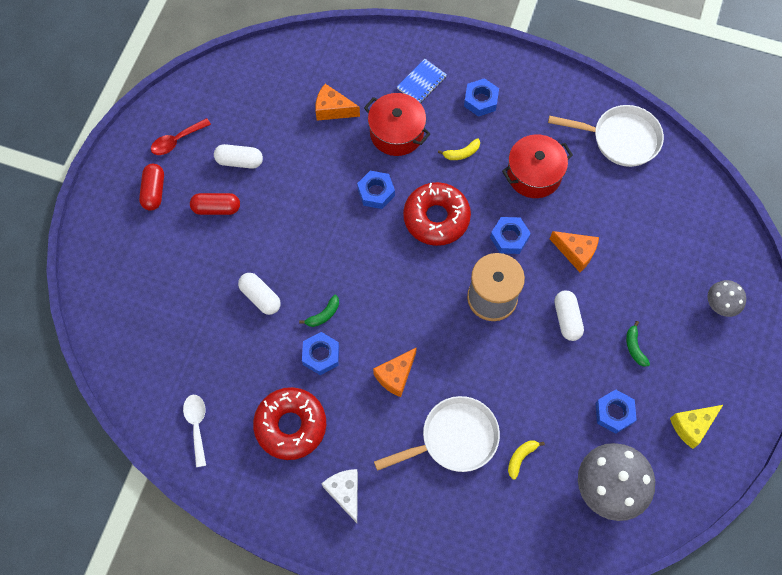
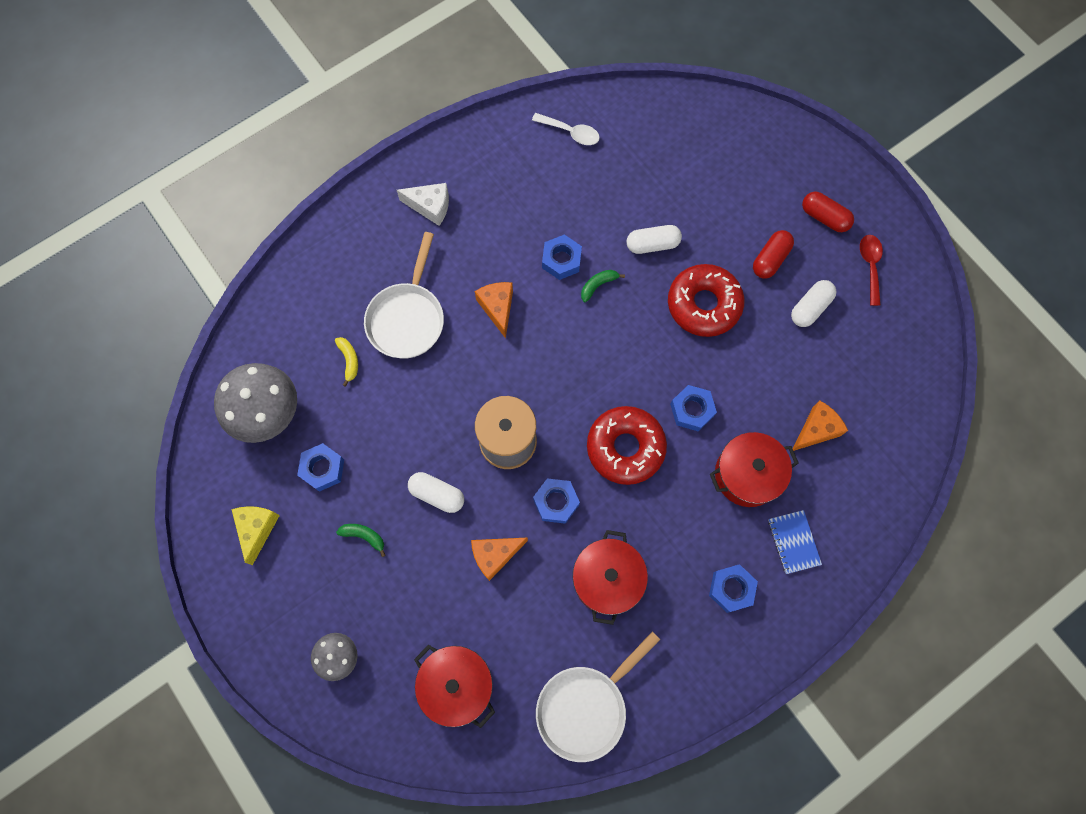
camera: 125 degrees right, 5 degrees up
red donut [253,387,326,460] -> red donut moved to [668,264,745,337]
green banana [299,294,339,327] -> green banana turned 60 degrees clockwise [581,270,625,302]
yellow banana [438,138,480,160] -> none
none -> red pot [414,645,495,728]

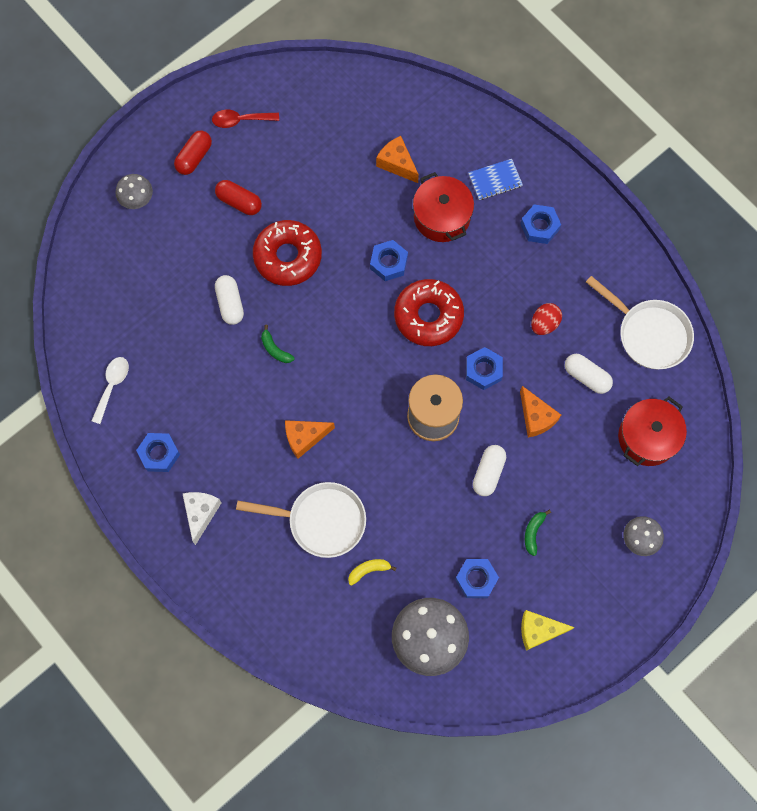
camera: 95 degrees left, 0 degrees up
blue nut [542,234,582,280] -> blue nut moved to [136,433,180,472]
red pot [573,530,648,625] -> red egg [531,303,562,335]
white capsule [791,280,836,327] -> white capsule moved to [565,354,613,394]
none -> grey mushroom [115,174,153,209]

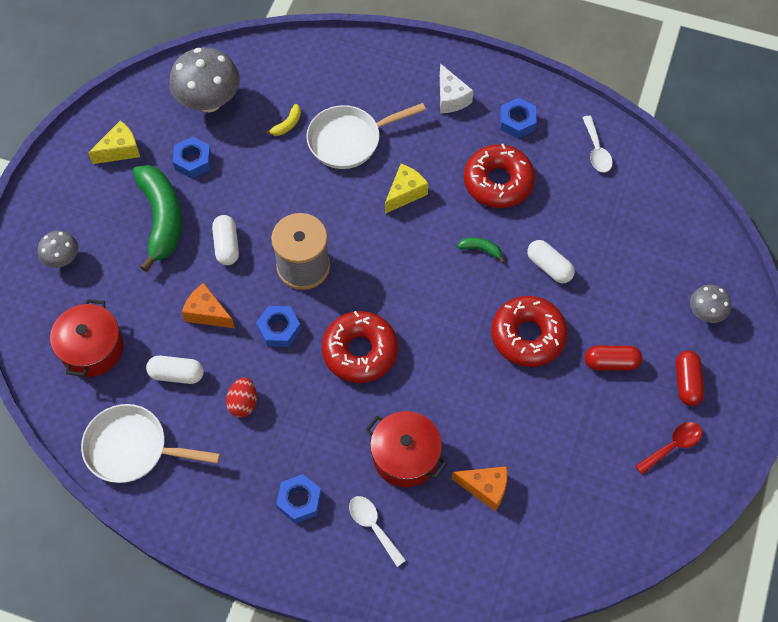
camera: 150 degrees right, 10 degrees down
orange cheese [285,420,335,459] -> yellow cheese [385,164,428,214]
blue nut [370,240,408,281] -> none
blue notebook [468,159,523,200] -> white spoon [349,496,406,567]
green banana [525,510,551,556] -> green banana [133,165,182,272], size x2.47
none -> red donut [464,144,535,208]

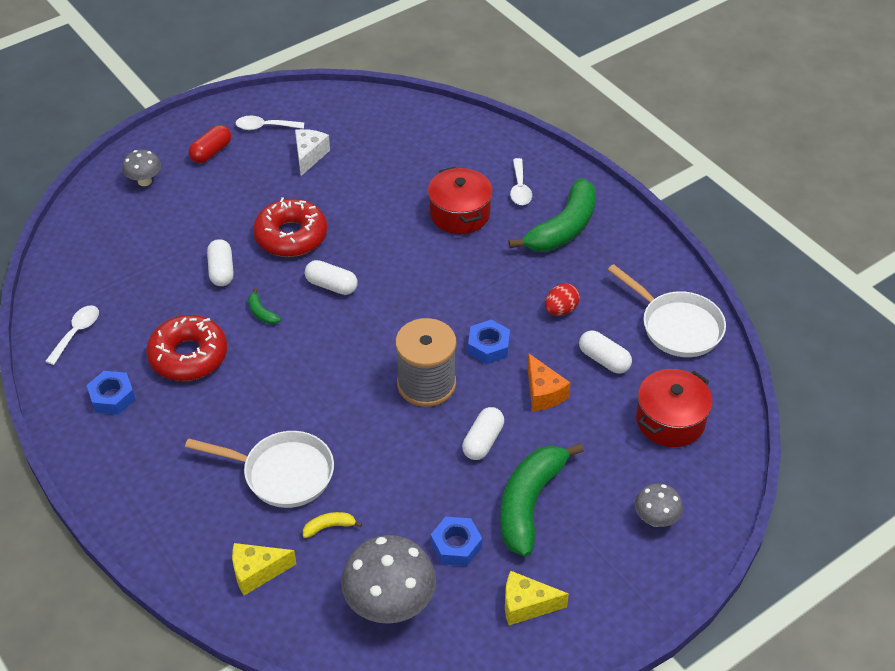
camera: 145 degrees left, 15 degrees down
blue nut [276,474,322,523] -> green banana [508,178,596,252]
red donut [322,311,398,383] -> none
yellow cheese [385,164,428,214] -> yellow cheese moved to [232,543,296,595]
white cheese [440,63,473,113] -> white cheese moved to [295,129,330,176]
orange cheese [452,466,508,511] -> none
red capsule [585,346,642,370] -> none
red spoon [635,422,702,475] -> white spoon [235,116,304,130]
none -> white capsule [305,260,358,295]

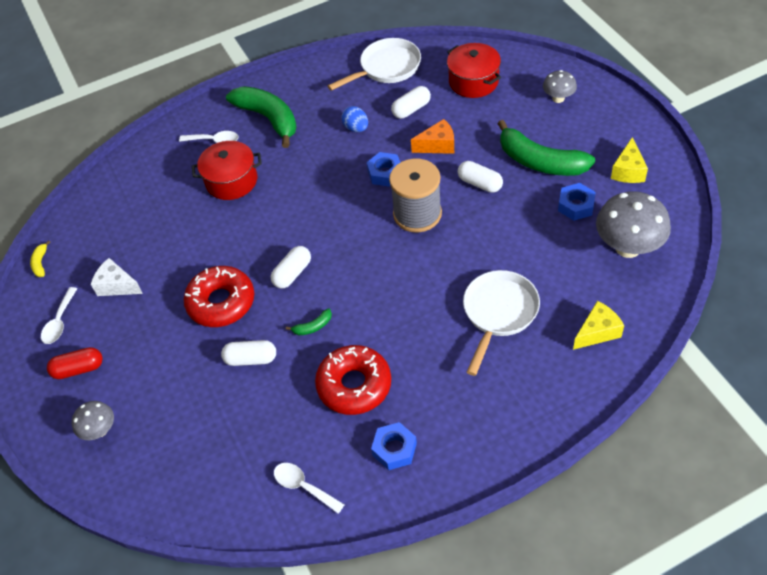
camera: 75 degrees left, 5 degrees up
red capsule [189,125,231,163] -> red capsule turned 60 degrees counterclockwise [47,347,103,379]
yellow cheese [232,543,296,595] -> yellow cheese turned 120 degrees counterclockwise [573,301,624,350]
yellow banana [303,512,362,538] -> yellow banana moved to [30,240,51,277]
red egg [545,283,580,316] -> blue egg [341,106,368,132]

